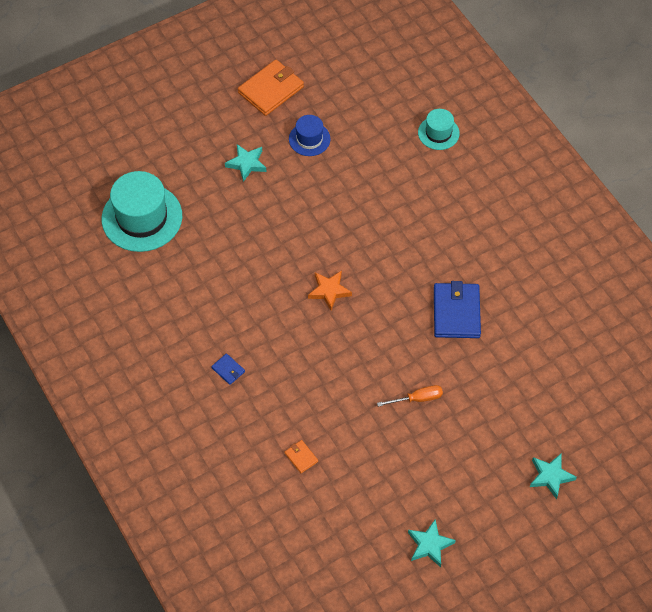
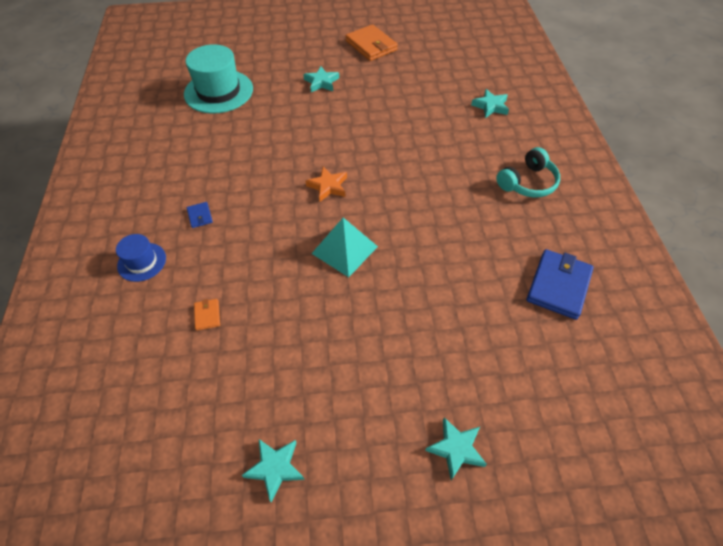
camera: 25 degrees right, 5 degrees down
orange wallet [238,60,304,116] -> orange wallet turned 75 degrees clockwise [345,24,398,61]
blue hat [289,115,331,156] -> blue hat moved to [116,234,166,282]
orange screwdriver [377,385,443,407] -> none
turquoise hat [418,109,460,150] -> turquoise star [471,89,509,118]
blue wallet [434,281,481,338] -> blue wallet moved to [527,249,594,320]
none -> turquoise pyramid [311,218,378,277]
none -> turquoise headphones [496,147,560,198]

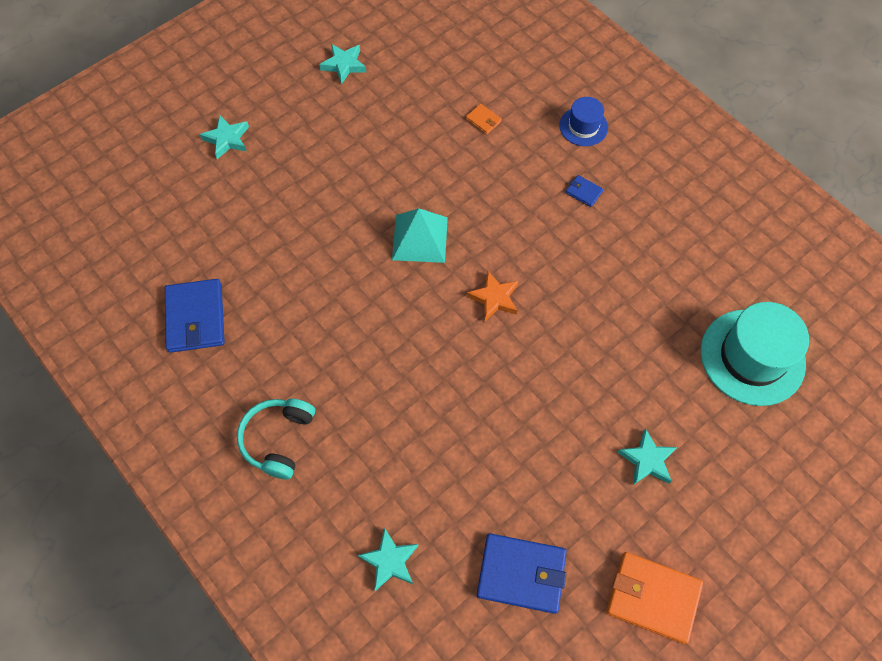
camera: 145 degrees right, 10 degrees up
none -> blue wallet [477,533,567,614]

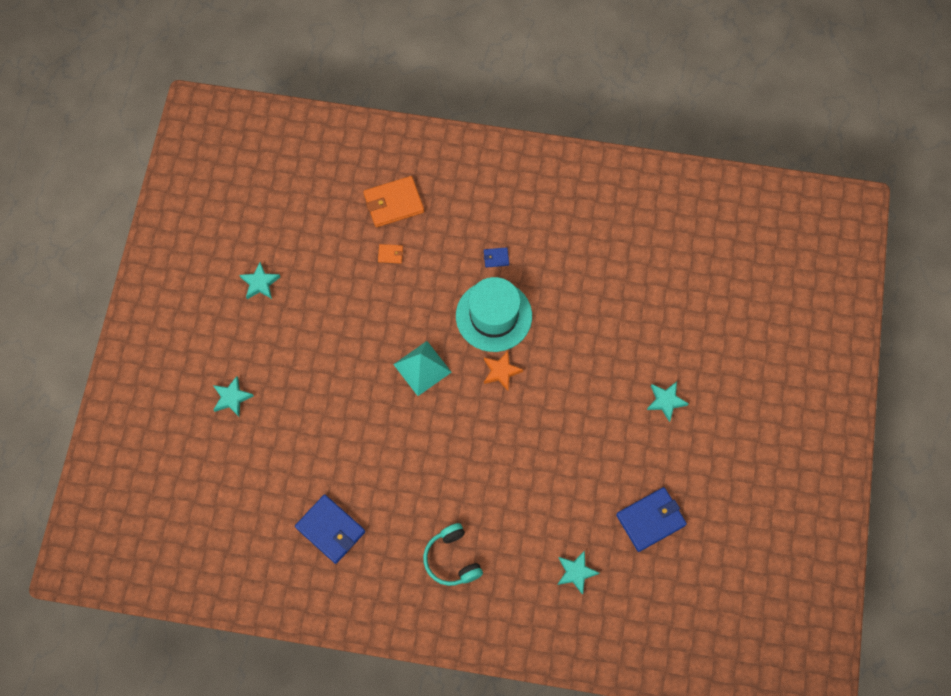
camera: 40 degrees left, 5 degrees up
blue hat [559,97,608,146] -> none
orange wallet [606,552,703,644] -> orange wallet moved to [363,176,424,227]
turquoise hat [701,302,809,406] -> turquoise hat moved to [456,277,532,352]

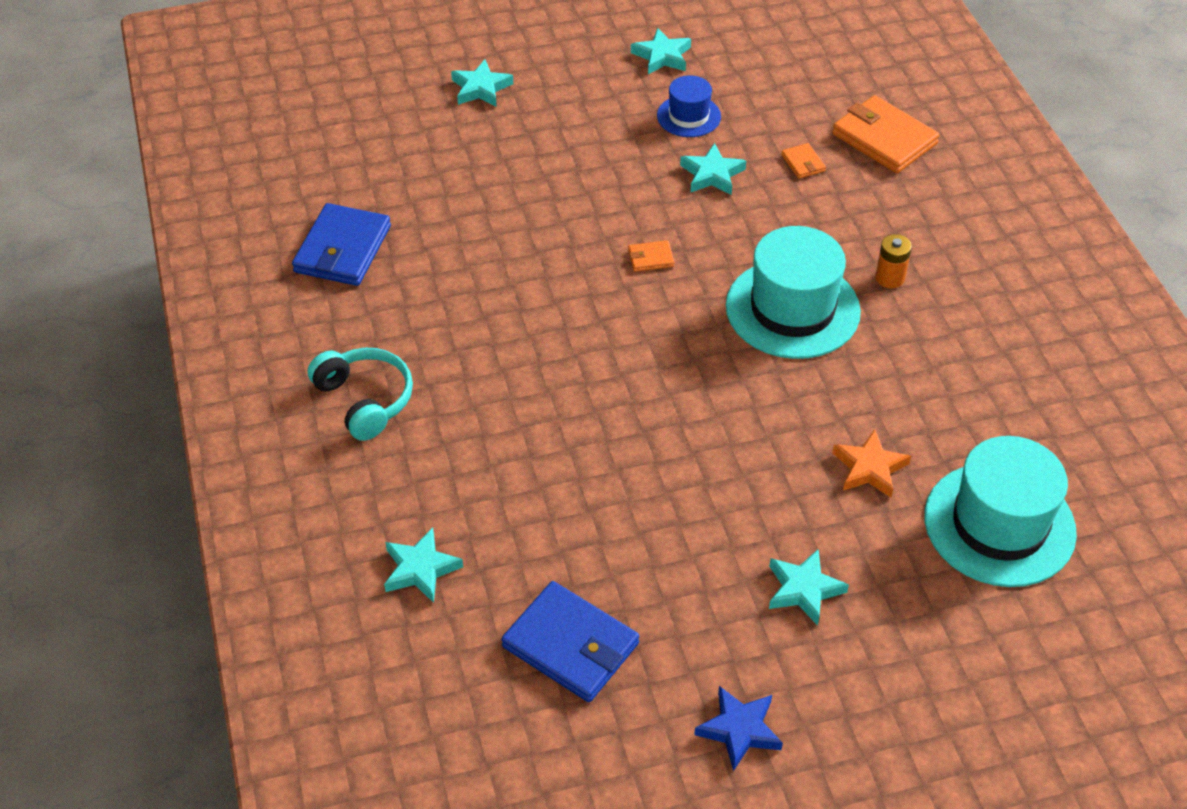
camera: 65 degrees right, 20 degrees down
turquoise pyramid [393,341,452,396] -> orange wallet [628,240,675,272]
turquoise headphones [423,523,483,586] -> turquoise headphones turned 105 degrees clockwise [307,348,413,441]
blue wallet [484,247,509,268] -> orange battery [875,234,912,288]
orange star [484,351,523,391] -> orange star moved to [832,429,911,498]
none -> blue hat [657,75,721,137]
none -> turquoise star [680,143,746,195]
none -> blue star [694,686,783,771]
none -> turquoise hat [924,436,1077,587]

